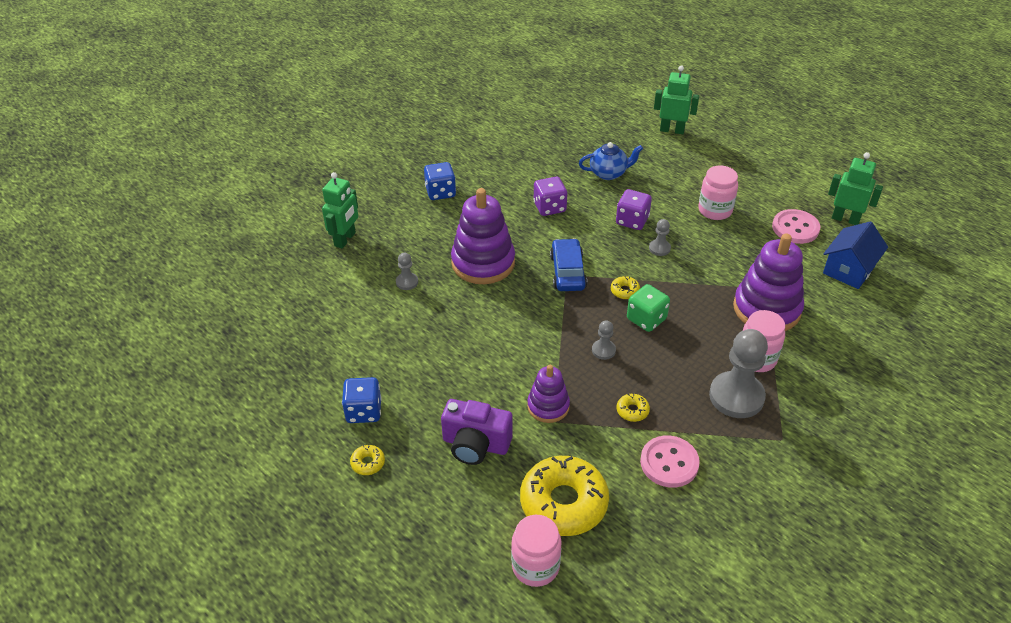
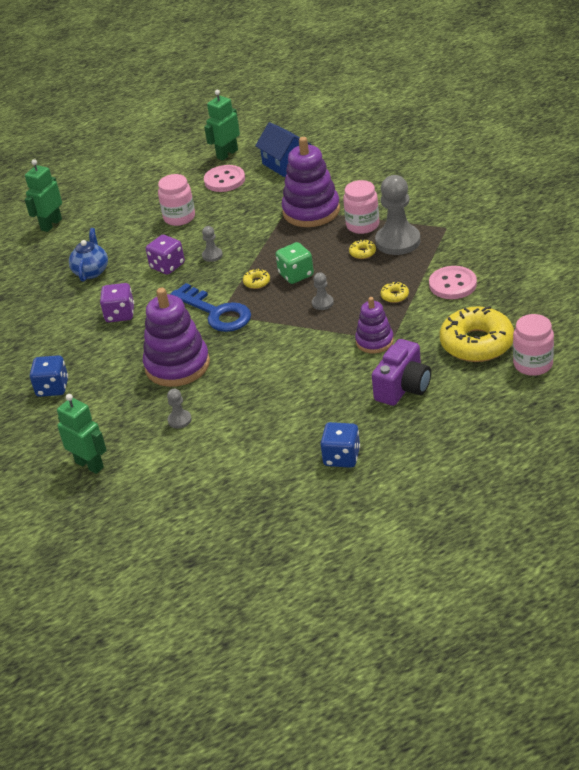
camera: 70 degrees left, 5 degrees down
yellow donut [350,445,385,475] -> yellow donut moved to [349,240,376,259]
blue car [550,238,587,291] -> blue key [170,283,251,332]

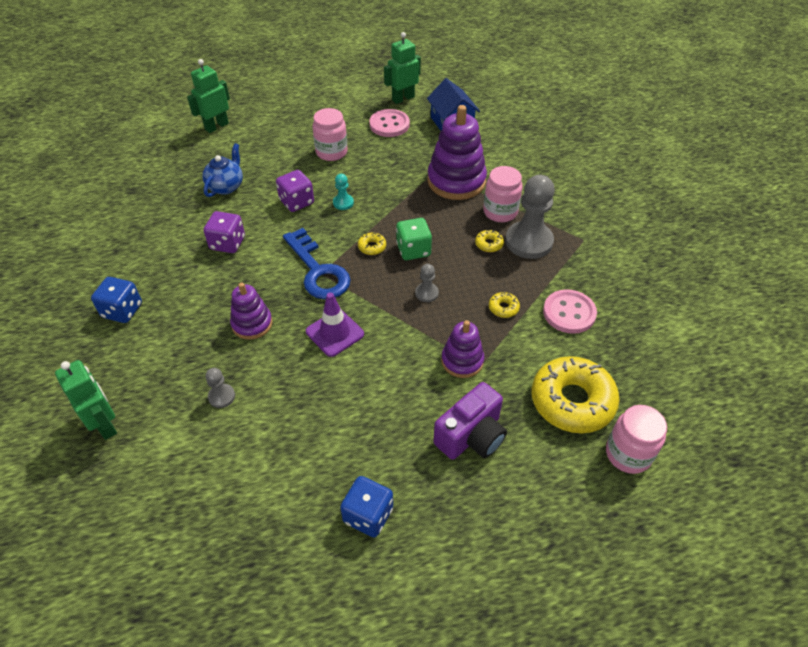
camera: 10 degrees right, 10 degrees up
purple stacking toy [143,288,210,387] -> purple stacking toy [230,283,272,340], size x0.57
grey pawn [202,226,223,262] -> turquoise pawn [333,174,354,210]
none -> purple traffic cone [306,292,364,357]

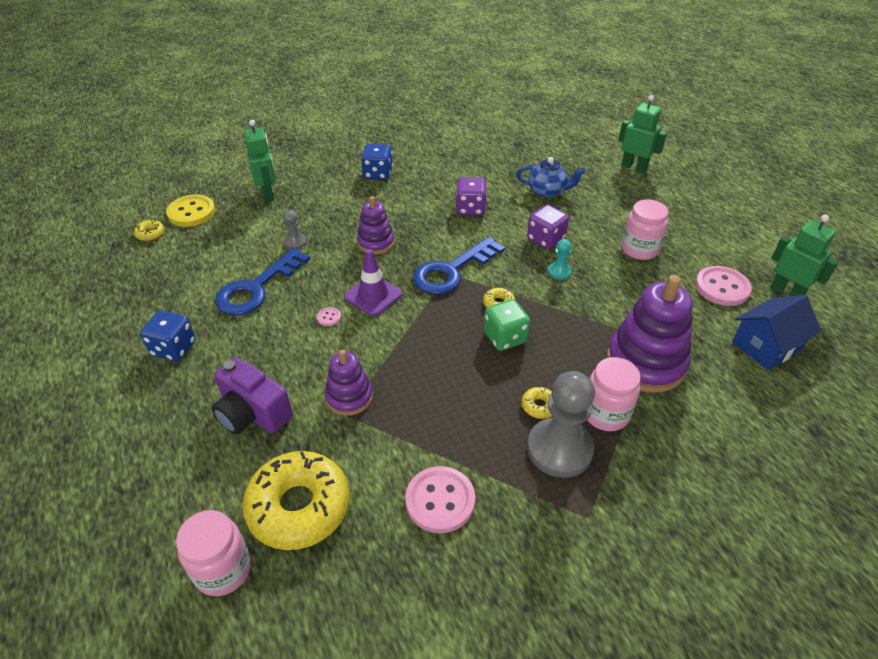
camera: 80 degrees right, 5 degrees down
green robot [55,360,117,440] -> green robot turned 60 degrees counterclockwise [244,120,276,201]
grey pawn [415,264,439,302] -> none
yellow donut [489,292,520,318] -> yellow donut moved to [134,219,164,241]
none -> yellow button [166,195,215,227]
none -> blue key [215,248,310,315]
none -> pink button [317,307,341,326]

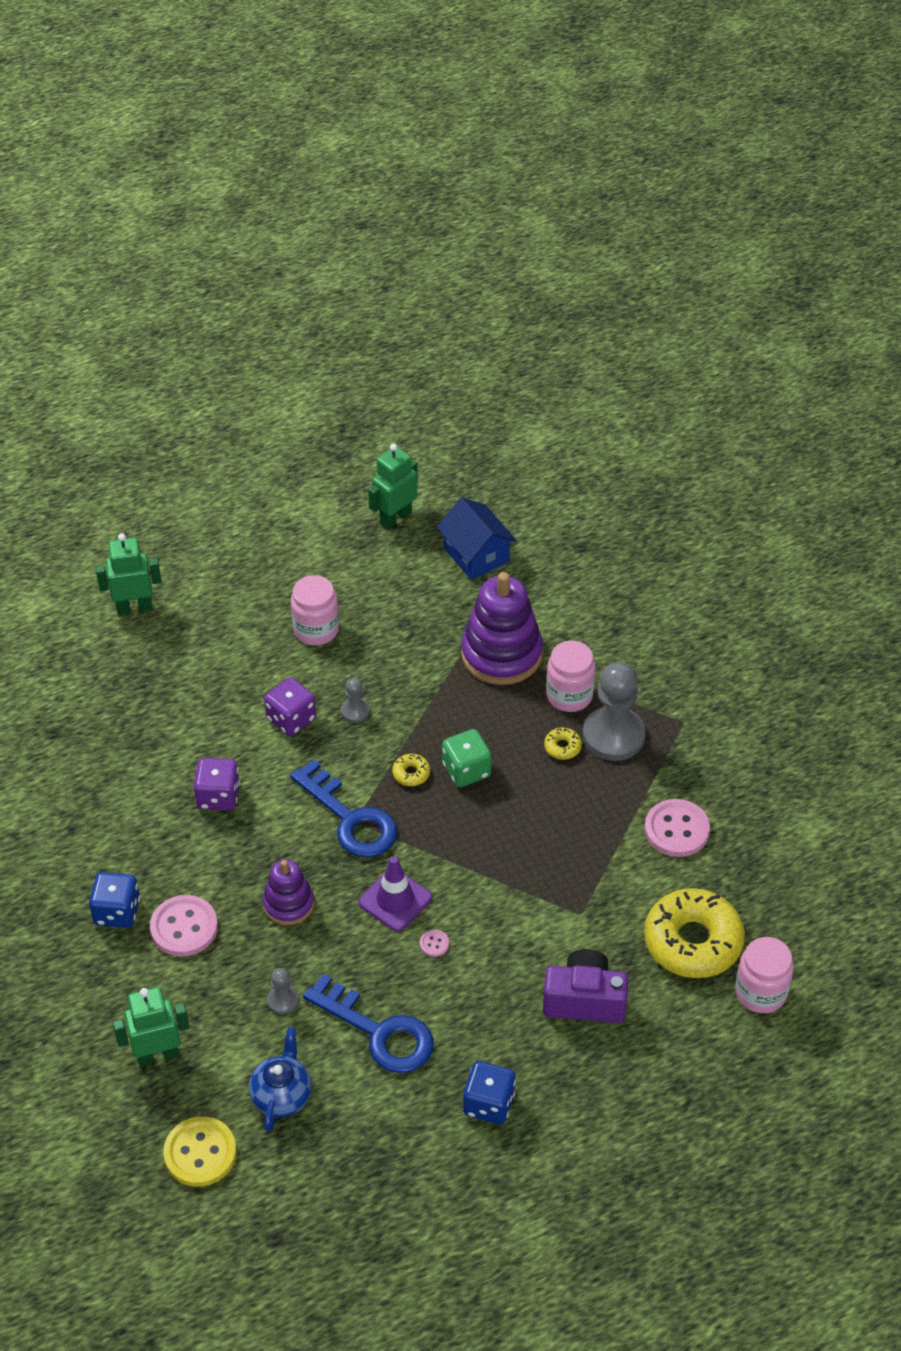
camera: 90 degrees left, 5 degrees up
yellow donut [134,219,164,241] -> none
purple camera [212,357,293,435] -> purple camera turned 120 degrees counterclockwise [543,949,628,1023]
purple stacking toy [325,349,373,416] -> none
blue teapot [516,157,585,198] -> blue teapot moved to [249,1027,312,1132]
turquoise pawn [548,239,572,280] -> grey pawn [341,678,370,723]
green robot [618,95,667,173] -> green robot turned 45 degrees clockwise [96,533,161,614]
pink button [695,266,752,306] -> pink button moved to [150,895,218,957]

